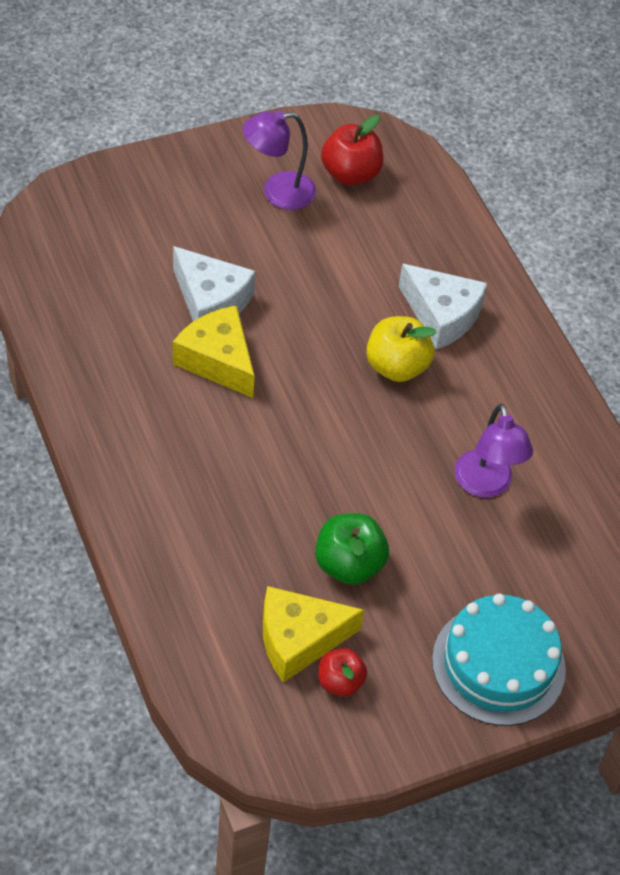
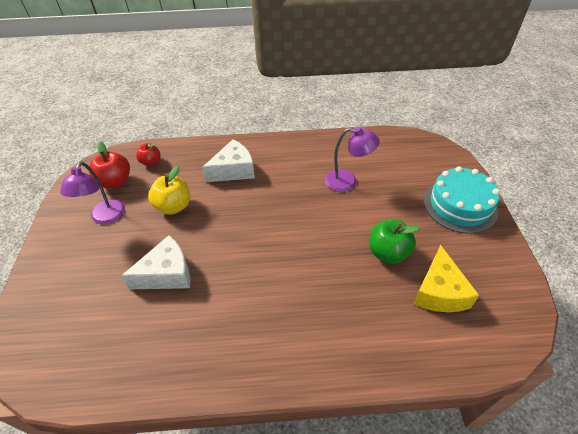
camera: 65 degrees left, 5 degrees down
yellow cheese [173,305,255,398] -> none
red apple [319,648,367,697] -> red apple moved to [136,143,161,166]
yellow apple [366,316,437,382] -> yellow apple moved to [148,166,190,215]

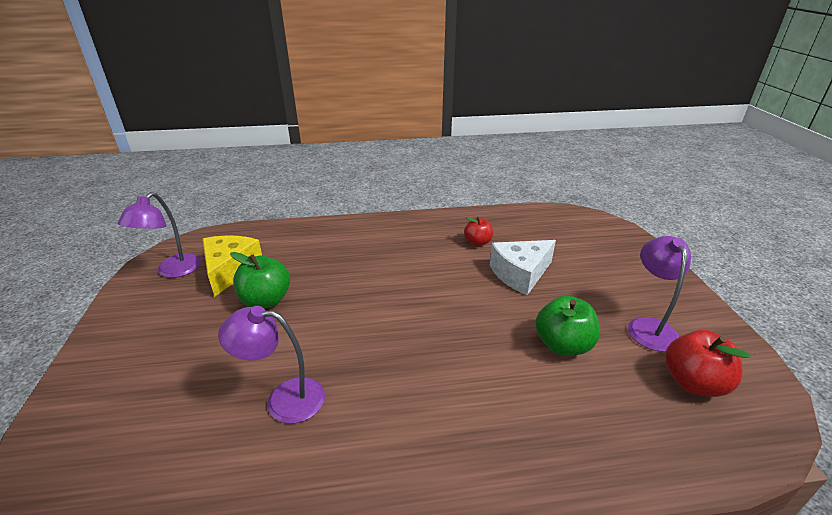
camera: 175 degrees right, 15 degrees down
red apple [136,143,161,166] -> red apple moved to [464,217,493,246]
yellow apple [148,166,190,215] -> green apple [535,296,600,356]
white cheese [202,140,255,182] -> none
turquoise cake [424,166,500,234] -> none
none -> purple lamp [118,192,201,278]

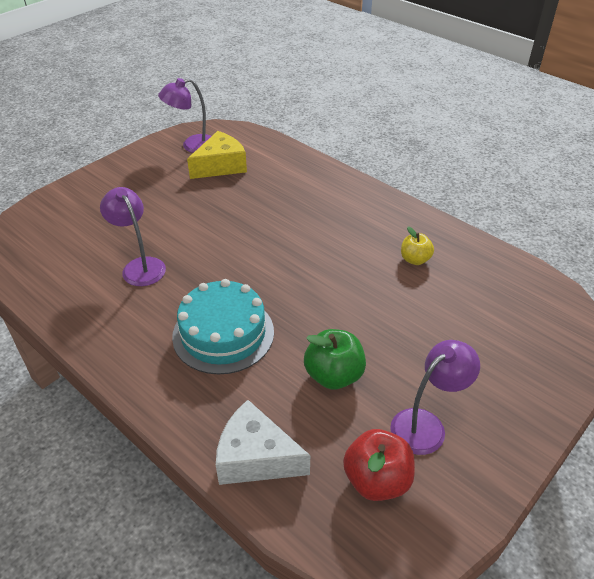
camera: 50 degrees right, 10 degrees up
green apple [230,252,290,308] -> none
red apple [464,217,493,246] -> yellow apple [401,227,434,265]
white cheese [490,240,556,295] -> white cheese moved to [216,400,310,485]
none -> turquoise cake [172,279,274,375]

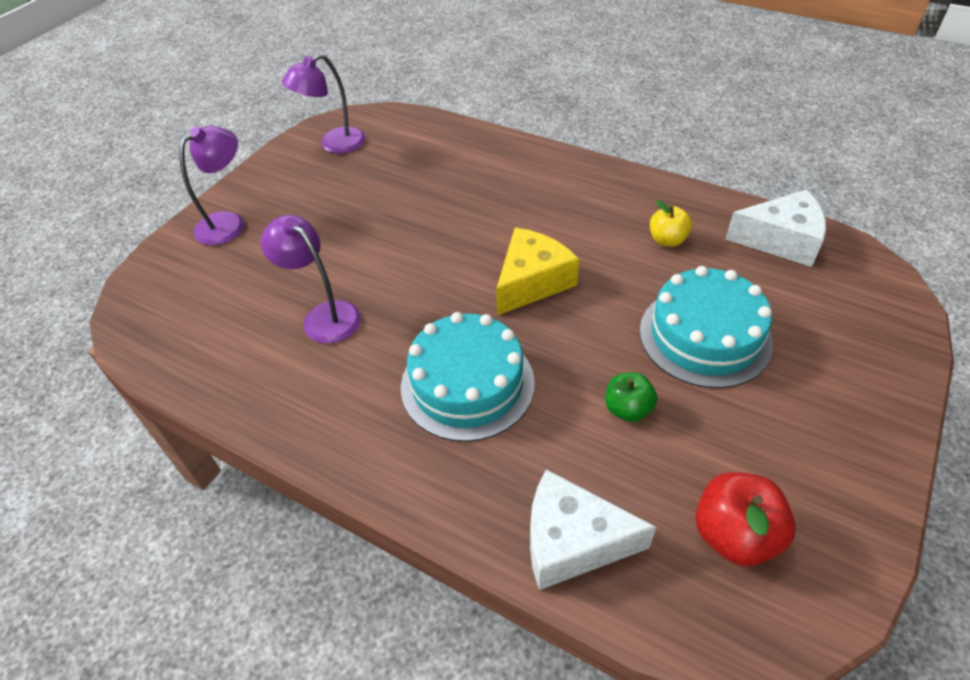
camera: 10 degrees left, 5 degrees up
yellow cheese [187,131,247,179] -> yellow cheese moved to [496,228,579,315]
green apple [304,329,366,390] -> green apple [605,372,658,422], size x0.64
purple lamp [390,340,480,455] -> purple lamp moved to [179,126,244,245]
none -> turquoise cake [640,266,773,388]
none -> white cheese [725,190,826,267]

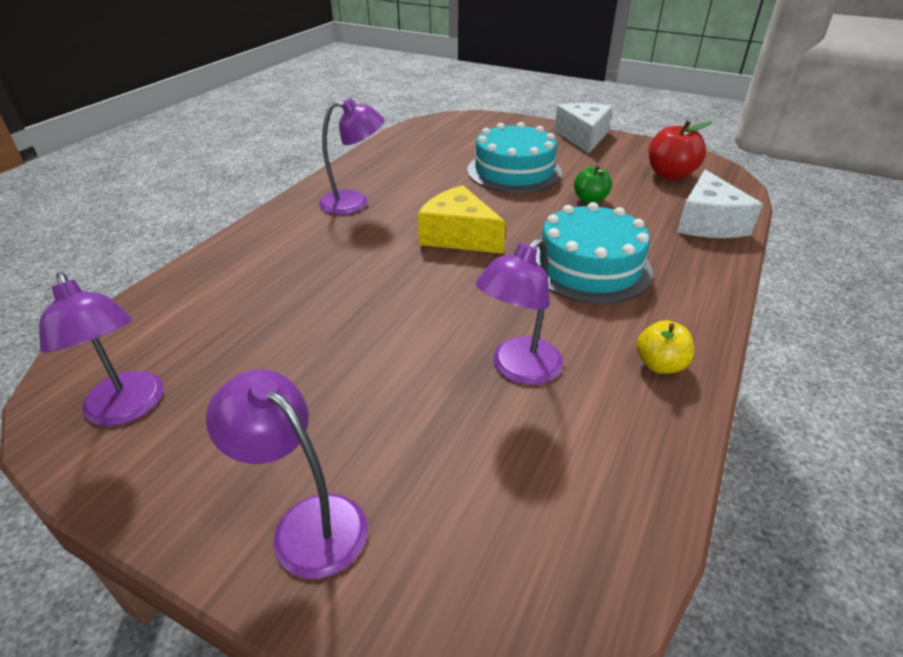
camera: 95 degrees left, 10 degrees down
yellow apple [650,200,692,247] -> yellow apple moved to [636,320,694,374]
white cheese [725,190,826,267] -> white cheese moved to [554,103,613,154]
none -> purple lamp [319,98,385,215]

